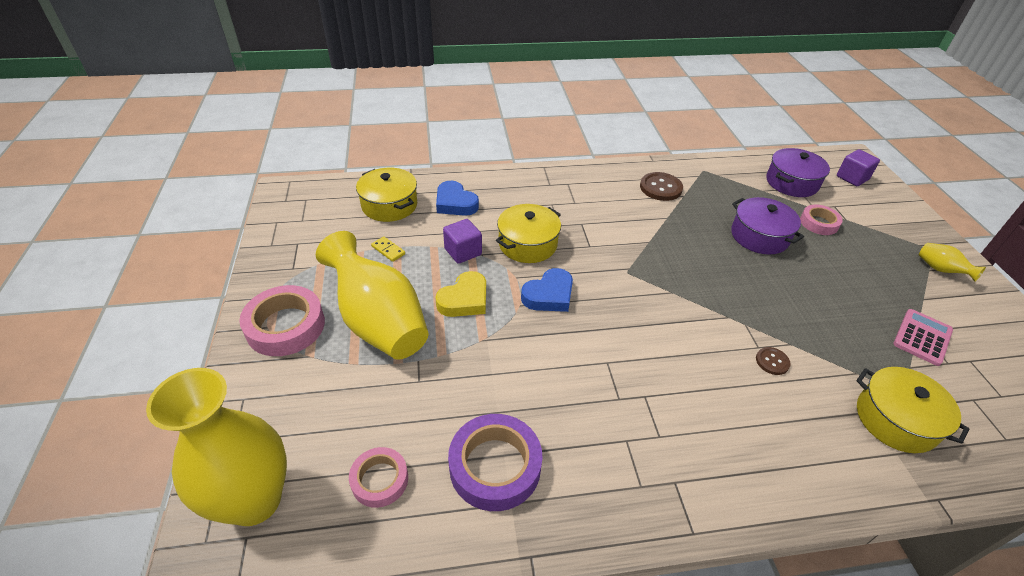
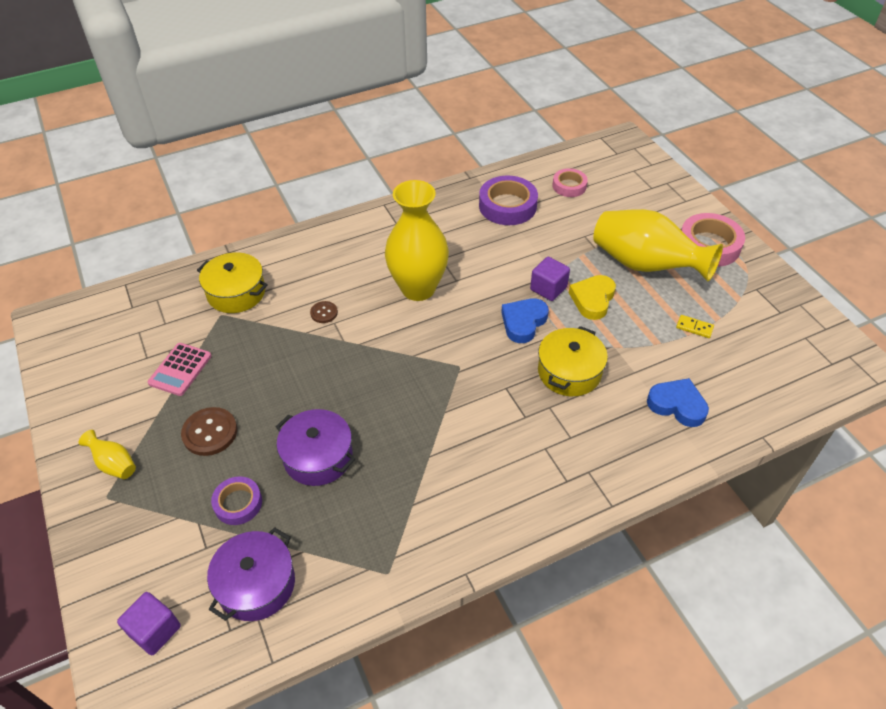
camera: 165 degrees right, 5 degrees up
yellow vase [146,368,287,526] -> yellow vase moved to [385,180,449,301]
yellow pot [356,168,417,222] -> none
purple cube [443,219,482,264] -> purple cube moved to [530,257,570,301]
brown button [640,172,683,201] -> brown button moved to [181,407,237,456]
pink tape [800,205,843,235] -> purple tape [211,476,262,525]

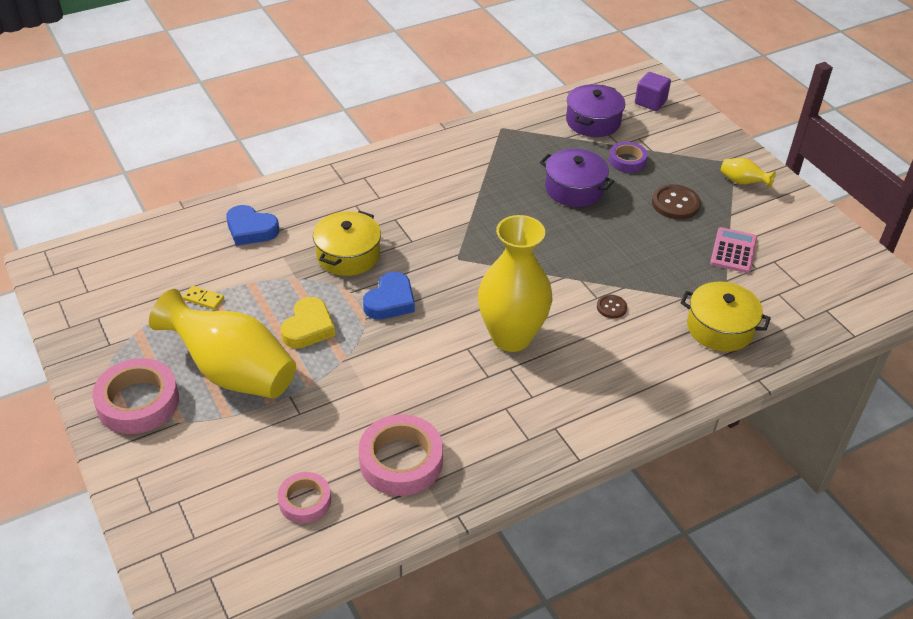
camera: 175 degrees right, 5 degrees down
purple tape [479,176,538,225] -> pink tape [358,414,443,496]
purple cube [530,257,570,301] -> none

